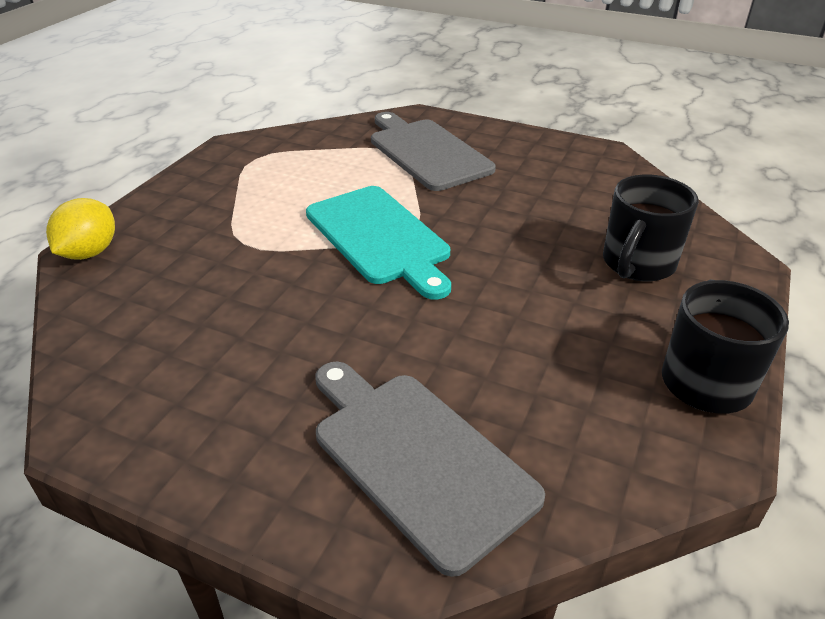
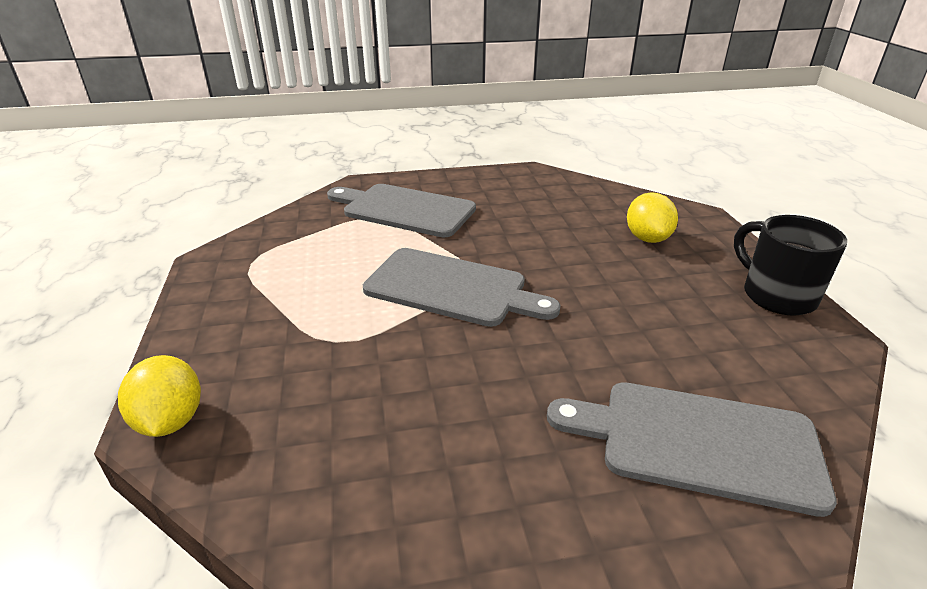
camera: 35 degrees left, 5 degrees down
turquoise cutting board [306,186,451,300] -> grey cutting board [363,248,561,327]
black mug [603,175,699,282] -> yellow lemon [627,192,678,243]

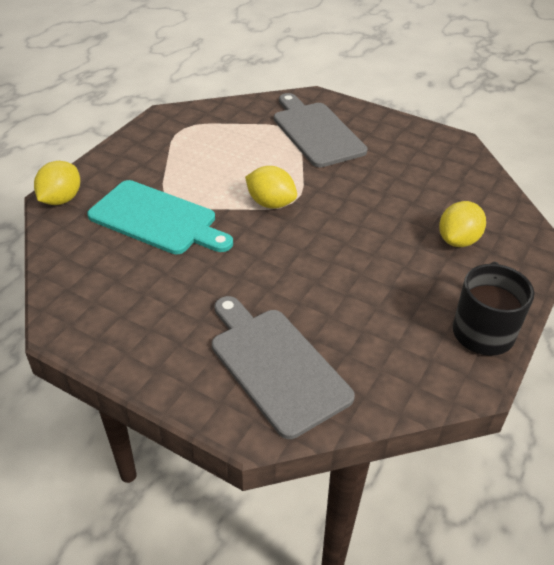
camera: 40 degrees right, 10 degrees up
grey cutting board [363,248,561,327] -> yellow lemon [245,166,297,209]
none -> turquoise cutting board [87,180,233,254]

